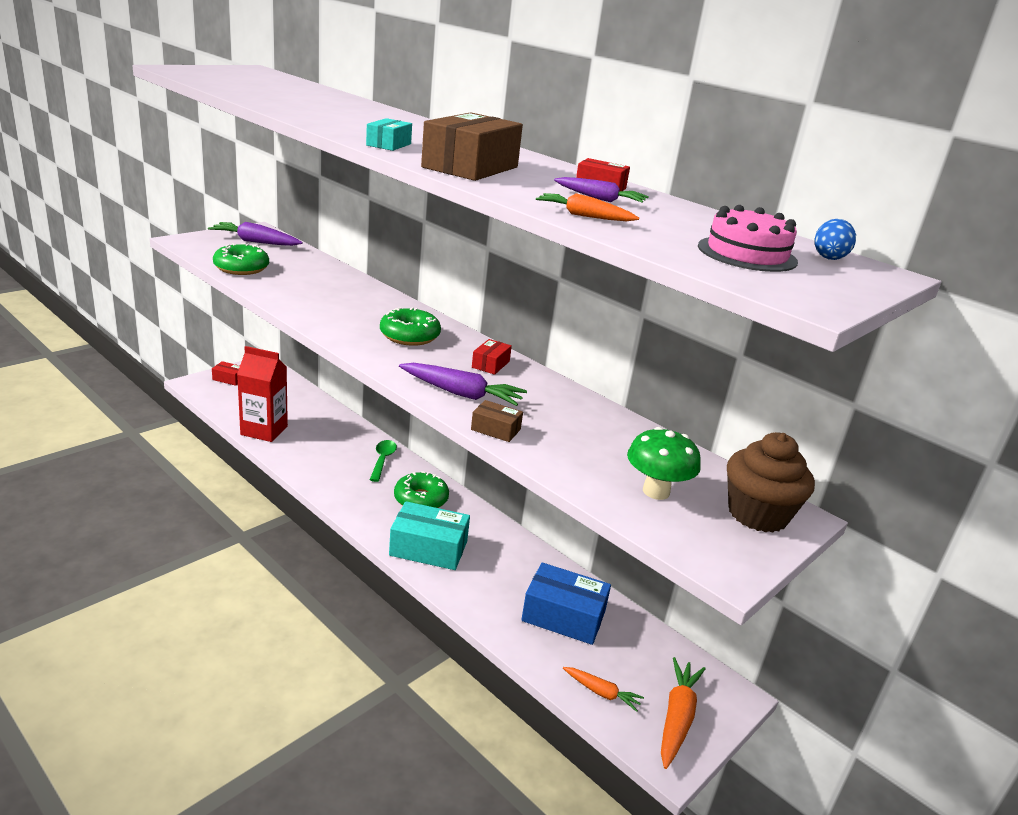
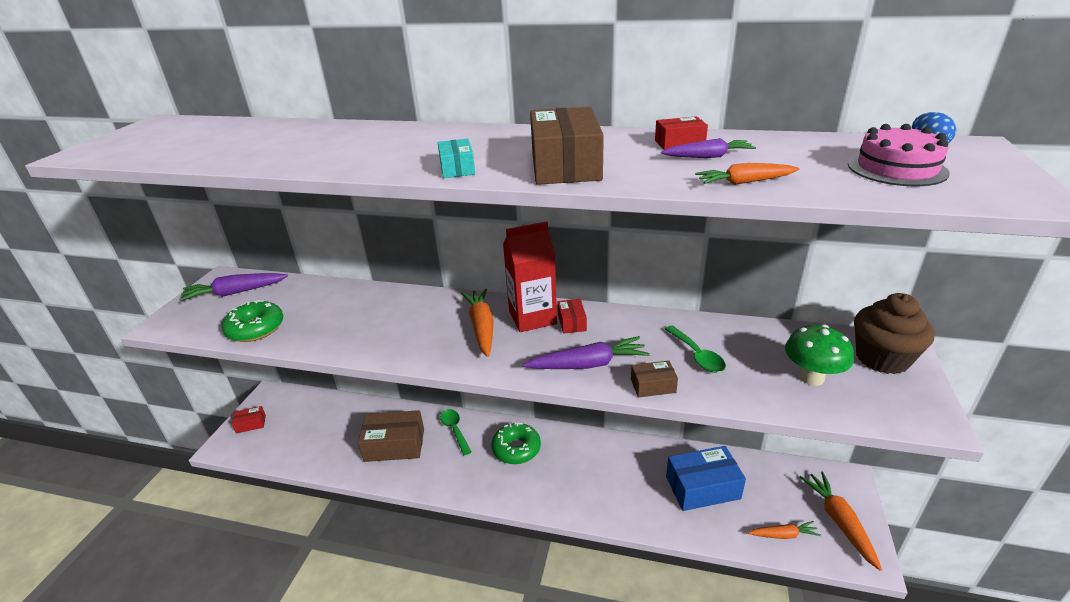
camera: 25 degrees left, 5 degrees up
red carton [237,346,288,442] -> red carton moved to [503,222,557,332]
green donut [380,307,441,346] -> orange carrot [461,289,493,357]
turquoise box [389,501,470,570] -> none
none -> brown box [358,410,424,462]
none -> green spoon [665,325,726,373]

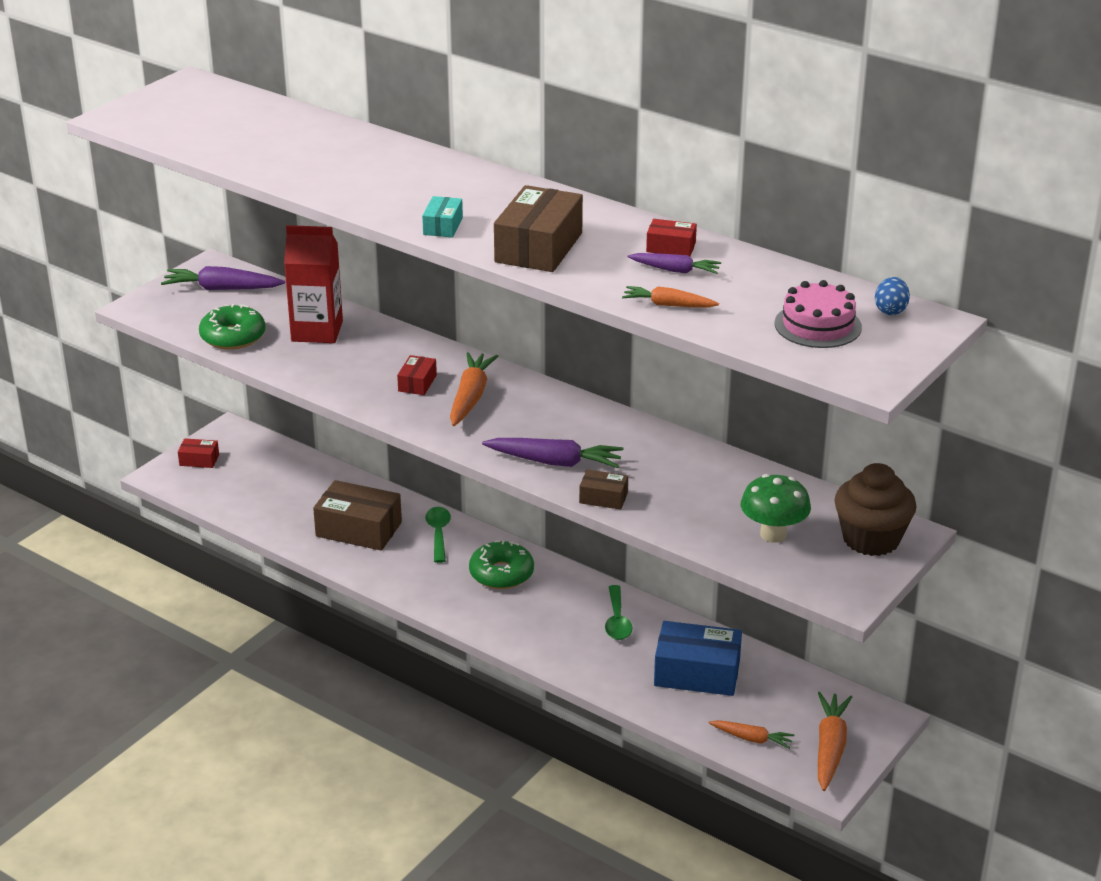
camera: 20 degrees right, 0 degrees up
red carton [503,222,557,332] -> red carton moved to [284,225,343,343]
red box [558,299,587,334] -> red box moved to [397,355,437,395]
green spoon [665,325,726,373] -> green spoon moved to [605,585,632,640]

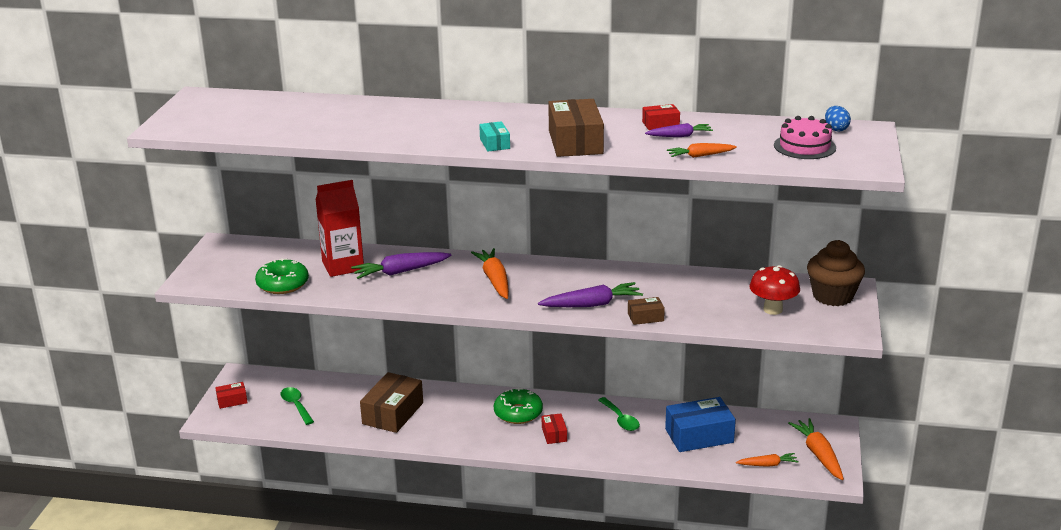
camera: 25 degrees left, 5 degrees down
purple carrot [161,266,285,290] -> purple carrot moved to [351,252,452,279]
brown box [313,480,402,551] -> brown box turned 60 degrees counterclockwise [360,372,423,433]
red box [397,355,437,395] -> red box moved to [542,413,567,444]
green spoon [425,507,451,563] -> green spoon moved to [281,387,314,425]
green mushroom [741,474,811,543] -> red mushroom [749,265,800,315]

